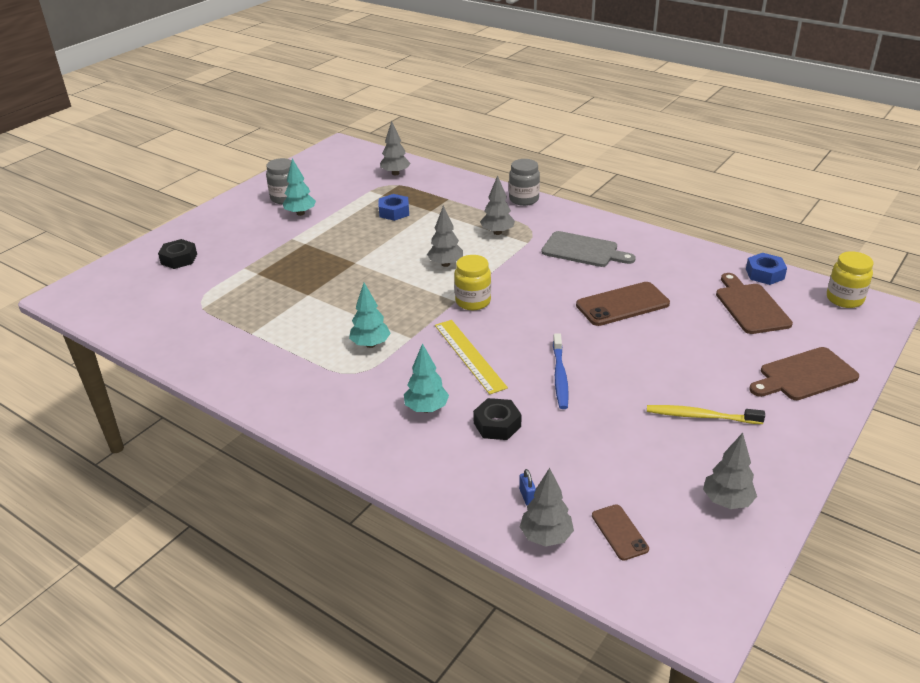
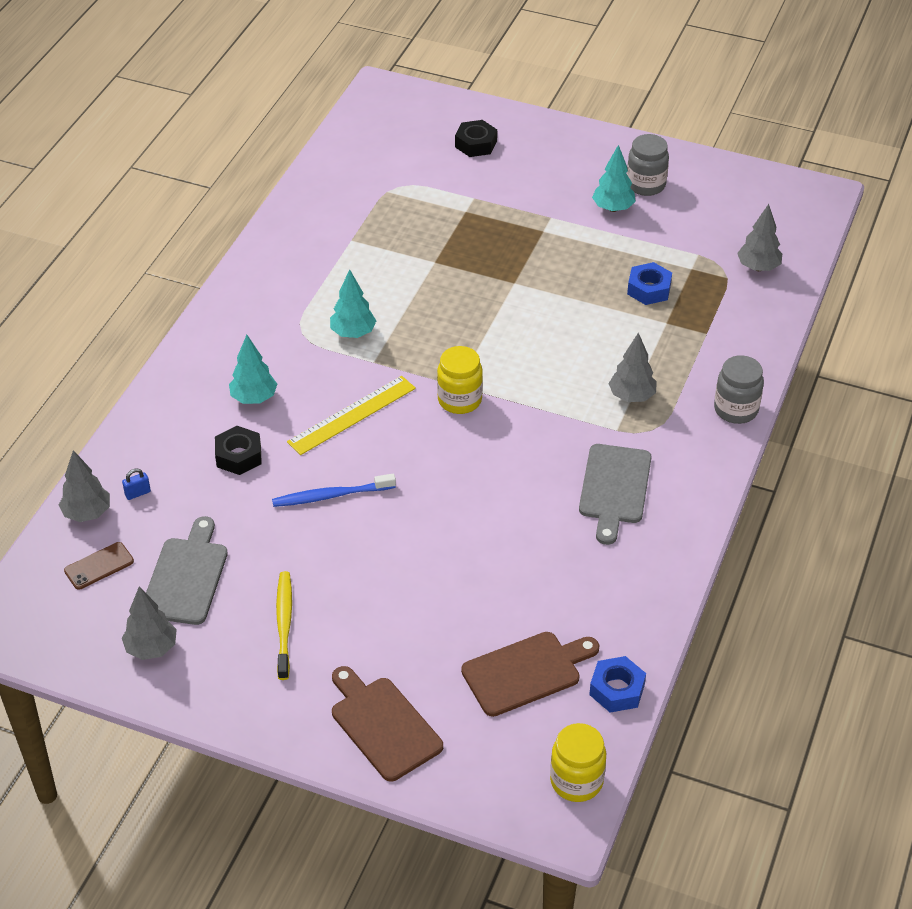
camera: 75 degrees right, 10 degrees up
grey tree [427,206,463,267] -> none
brown phone [576,282,670,326] -> none
none -> grey cutting board [146,516,228,625]

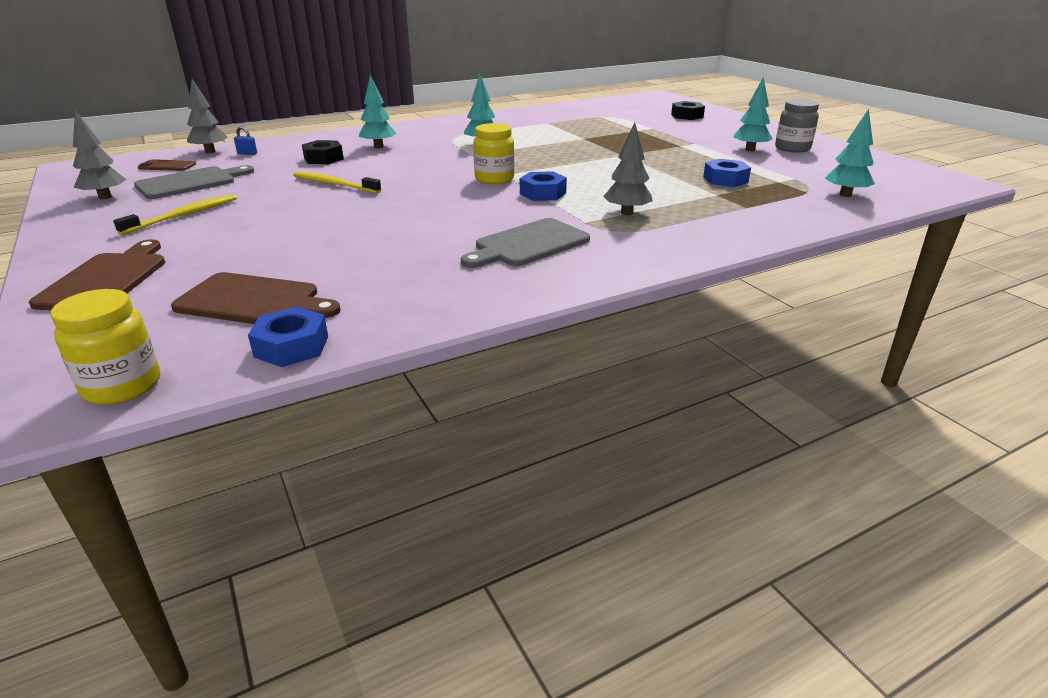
camera: 40 degrees right, 15 degrees down
blue toothbrush [272,474,396,507] -> yellow toothbrush [293,172,381,193]
yellow ruler [287,376,416,455] -> none
grey jar [714,355,764,424] -> none
grey tree [737,204,782,271] -> turquoise tree [825,109,875,197]
none -> blue nut [520,171,567,201]

